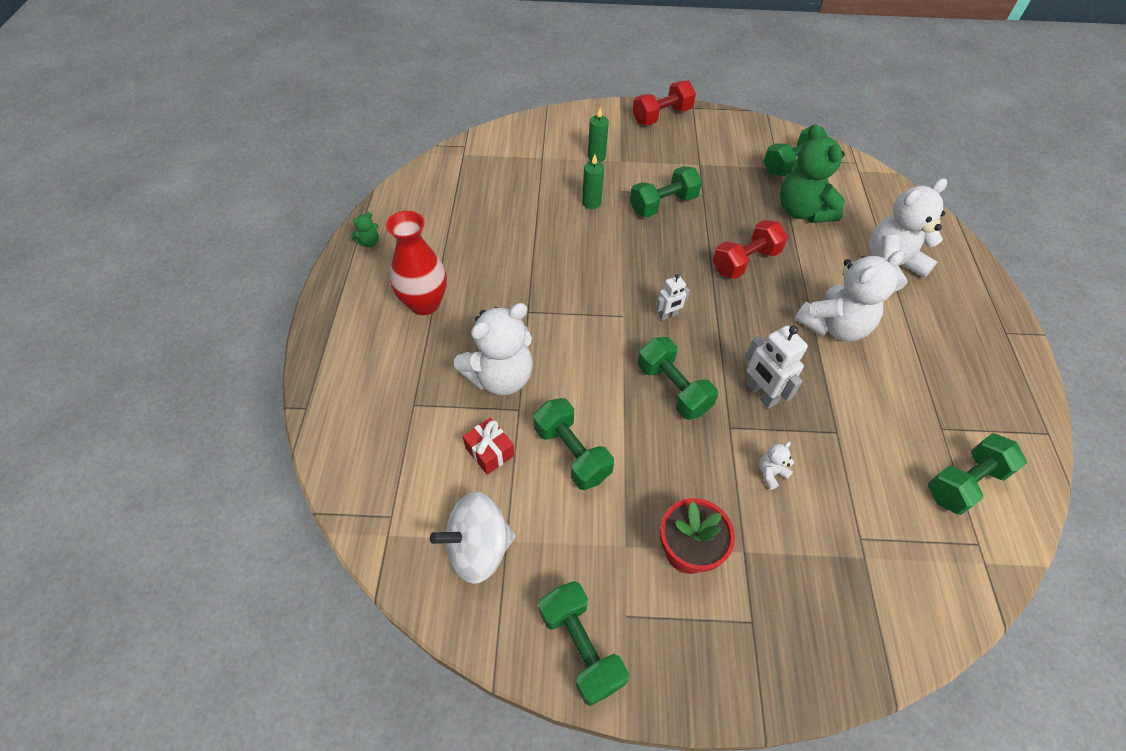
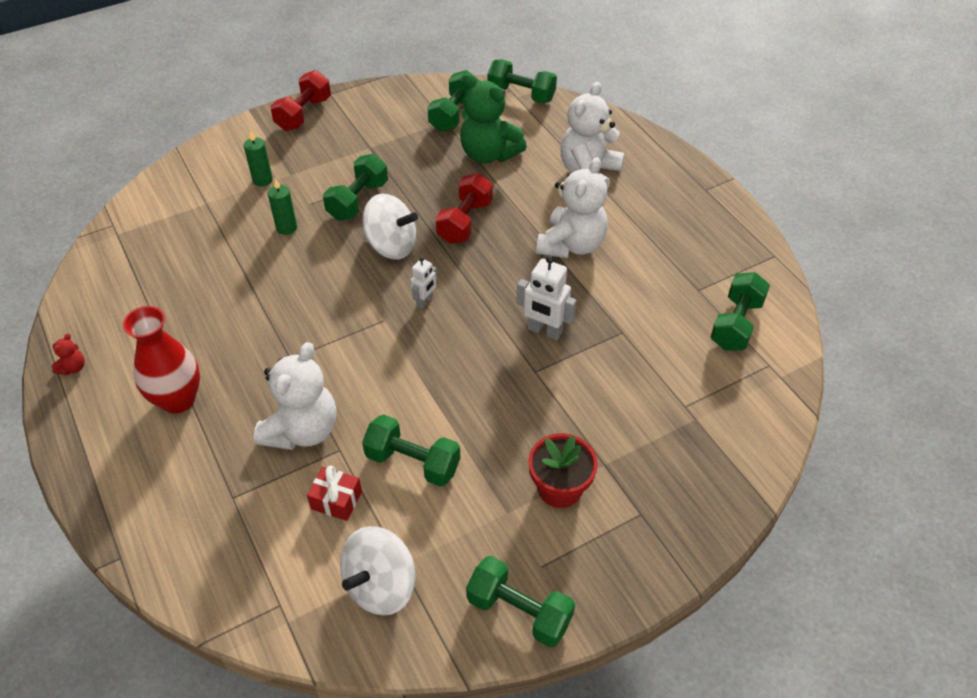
camera: 30 degrees left, 5 degrees down
green teddy bear [351,212,379,247] -> red teddy bear [51,333,85,375]
green dumbbell [638,337,718,420] -> green dumbbell moved to [487,59,557,103]
white teddy bear [759,442,794,490] -> none
none -> white spinning top [362,194,418,259]

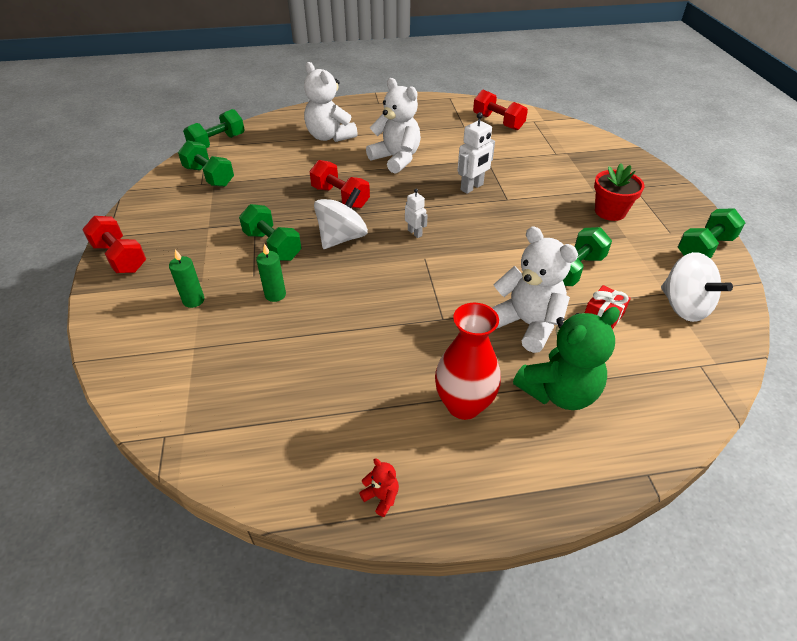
camera: 70 degrees left, 5 degrees down
green teddy bear [460,74,527,164] -> green teddy bear moved to [513,307,620,410]
green dumbbell [711,272,770,351] -> red dumbbell [473,90,528,130]

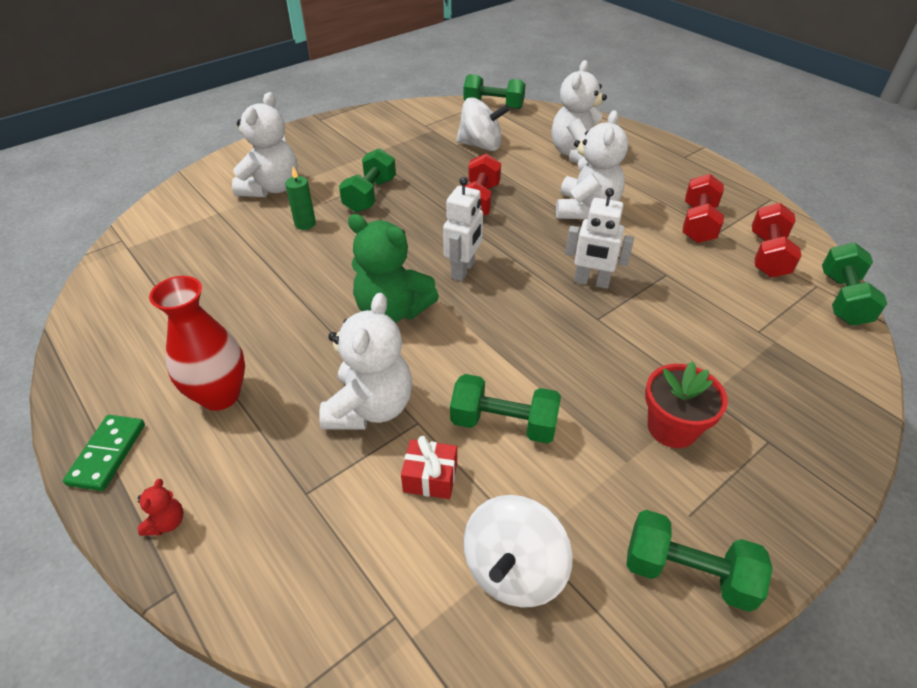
camera: 60 degrees right, 0 degrees up
red dumbbell [82,216,146,273] -> red dumbbell moved to [683,174,724,243]
green candle [169,249,204,308] -> white teddy bear [232,92,298,197]
green dumbbell [178,140,234,187] -> green dumbbell moved to [822,243,887,326]
white spinning top [314,188,368,249] -> white spinning top moved to [456,98,510,151]
red teddy bear [359,458,399,517] -> red teddy bear moved to [138,479,183,536]
white robot [405,189,427,238] -> white robot [443,177,483,281], size x1.67
green teddy bear [513,307,620,410] -> green teddy bear moved to [348,214,439,323]
none -> green domino [63,415,145,491]

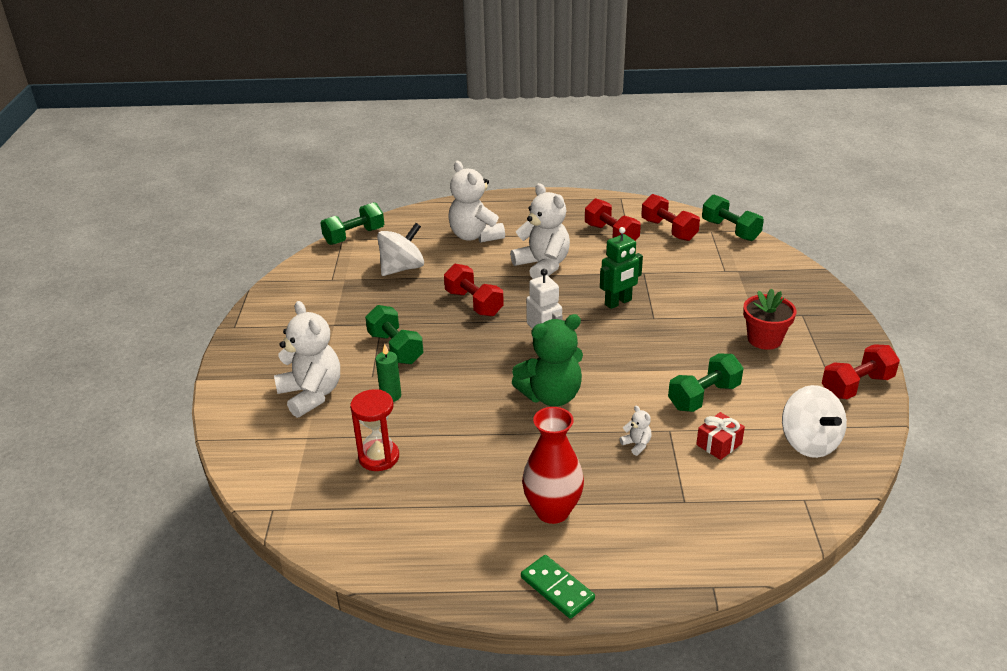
camera: 50 degrees left, 10 degrees down
red teddy bear [138,479,183,536] -> none
white teddy bear [319,293,412,430] -> white teddy bear [620,406,651,456], size x0.41
white robot [565,188,634,289] -> green robot [600,227,643,309]
green dumbbell [626,510,773,612] -> red dumbbell [822,344,900,399]
none -> red hourglass [350,389,399,471]

